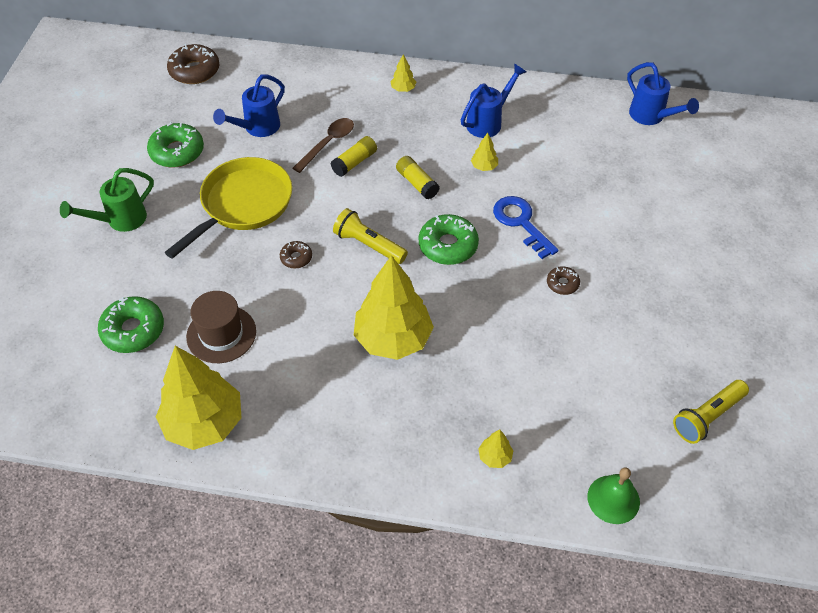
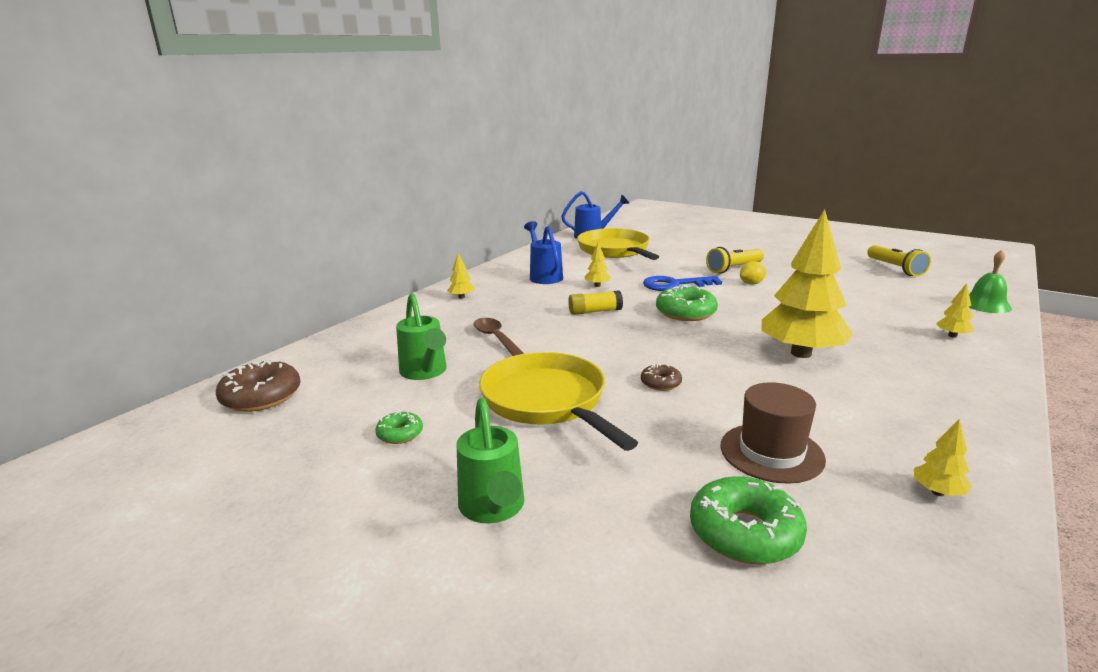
camera: 65 degrees left, 30 degrees down
green donut [147,122,204,168] -> green donut [375,410,423,444], size x0.54
yellow tree [156,346,241,450] -> yellow tree [914,419,972,496], size x0.41
blue watering can [213,74,285,137] -> green watering can [396,293,447,380]
yellow glue stick [330,136,377,177] -> none
yellow flashlight [333,208,408,264] -> yellow flashlight moved to [706,247,764,273]
brown donut [547,266,580,295] -> yellow lemon [740,261,766,285]
none -> yellow pan [577,228,659,260]

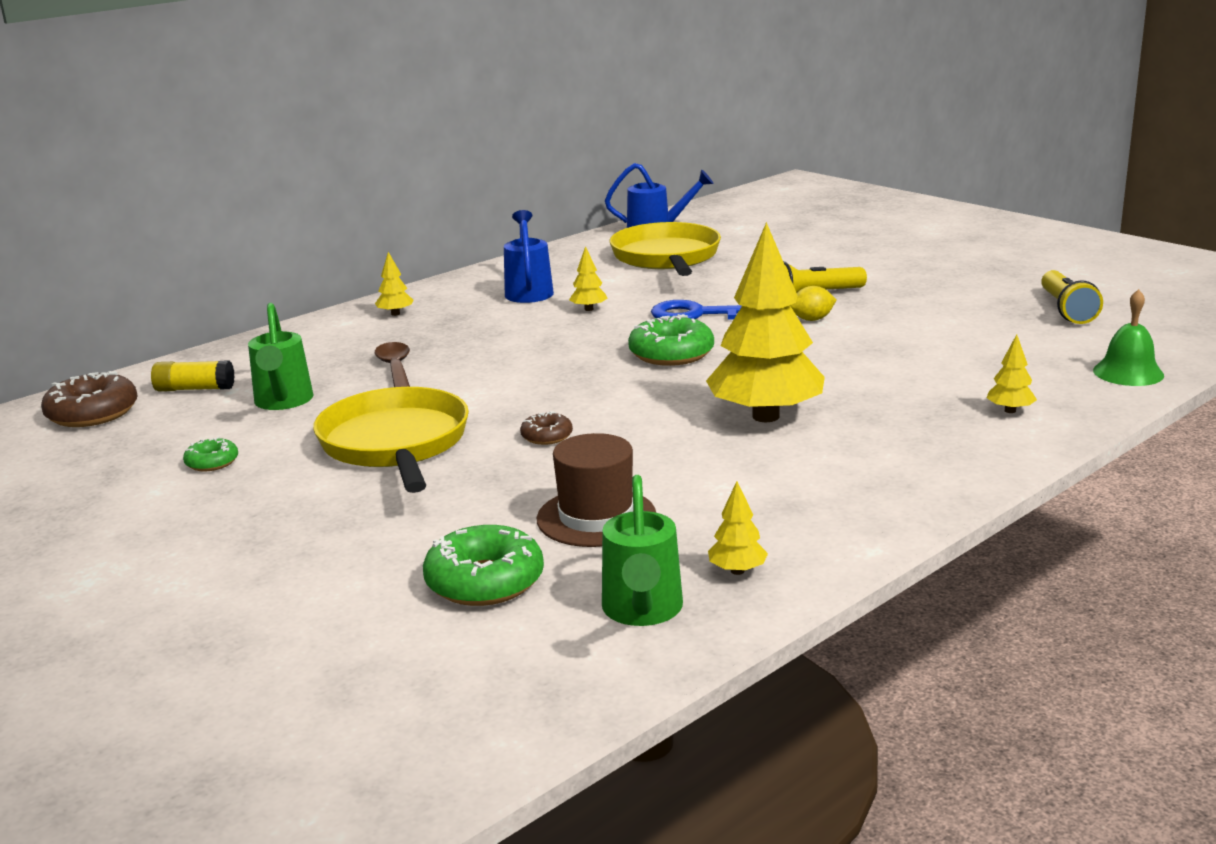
camera: 15 degrees right, 0 degrees up
green watering can [457,398,524,523] -> green watering can moved to [602,475,683,626]
yellow glue stick [568,290,623,315] -> yellow glue stick moved to [151,360,235,392]

